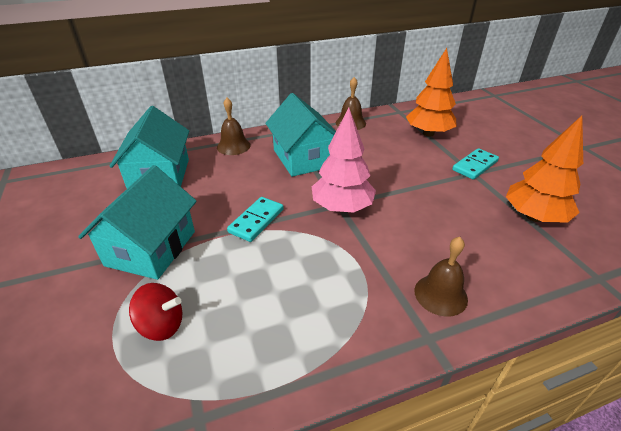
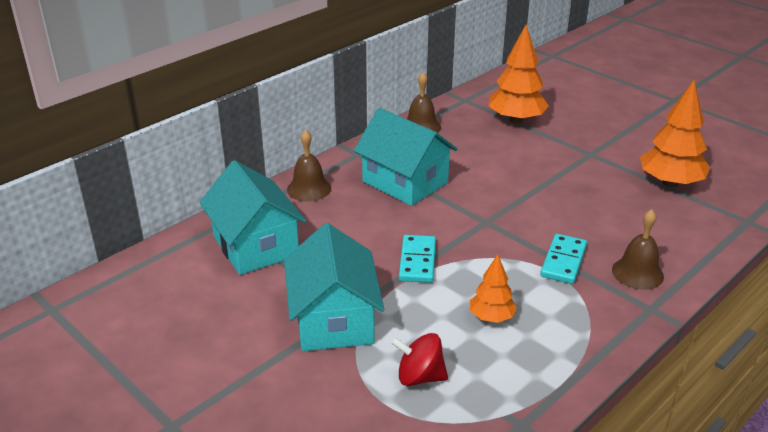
camera: 25 degrees left, 5 degrees down
red spinning top [129,283,183,341] -> red spinning top turned 150 degrees counterclockwise [391,333,448,386]
pink tree [312,108,376,213] -> none
turquoise domino [452,148,499,180] -> turquoise domino moved to [540,234,587,284]
none -> orange tree [470,254,517,323]

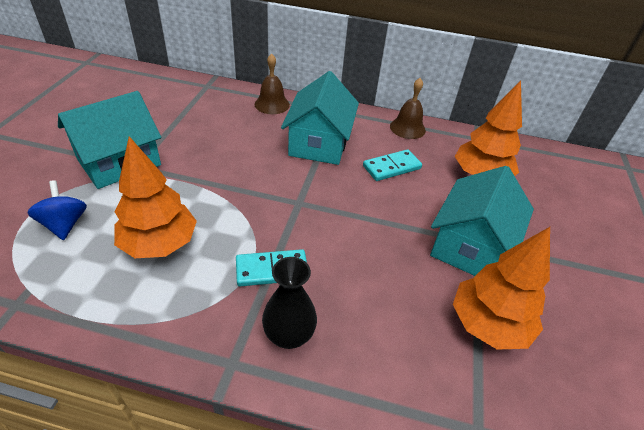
camera: 55 degrees right, 10 degrees up
turquoise house [199,160,306,275] -> turquoise house moved to [430,166,534,276]
red spinning top [391,333,448,386] -> blue spinning top [28,180,87,240]
turquoise domino [399,235,436,283] -> turquoise domino moved to [363,149,422,181]
orange tree [470,254,517,323] -> orange tree [114,136,197,258], size x1.76
brown bell [612,209,664,290] -> black vase [262,257,317,349]

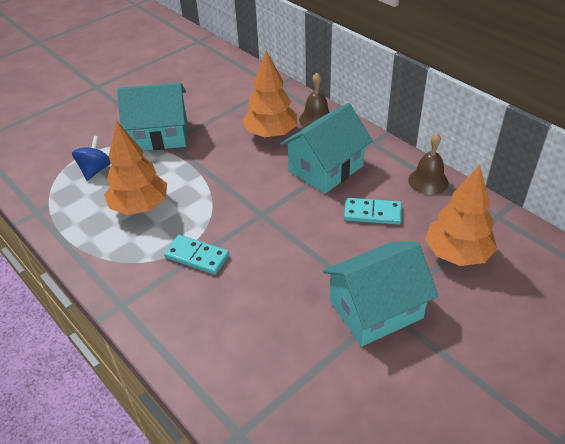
camera: 40 degrees right, 0 degrees up
black vase [262,257,317,349] -> none
orange tree [453,227,550,350] -> orange tree moved to [242,50,297,138]

